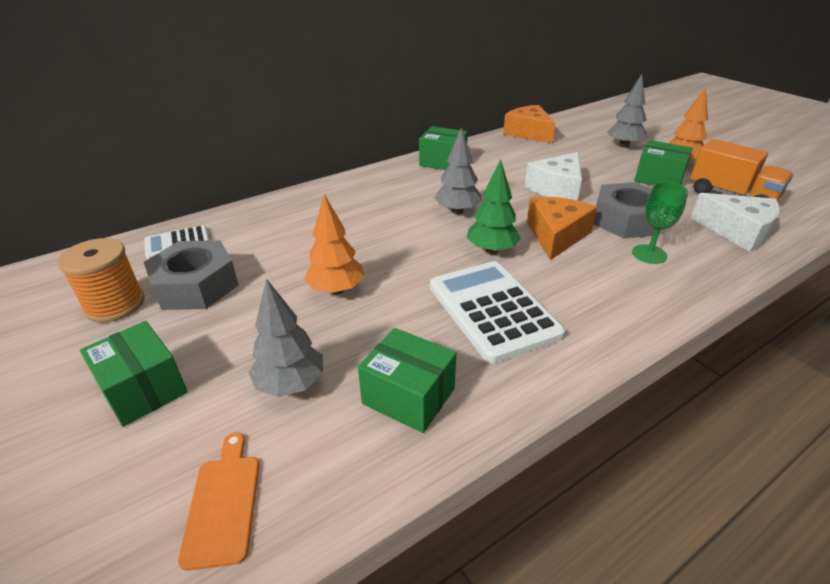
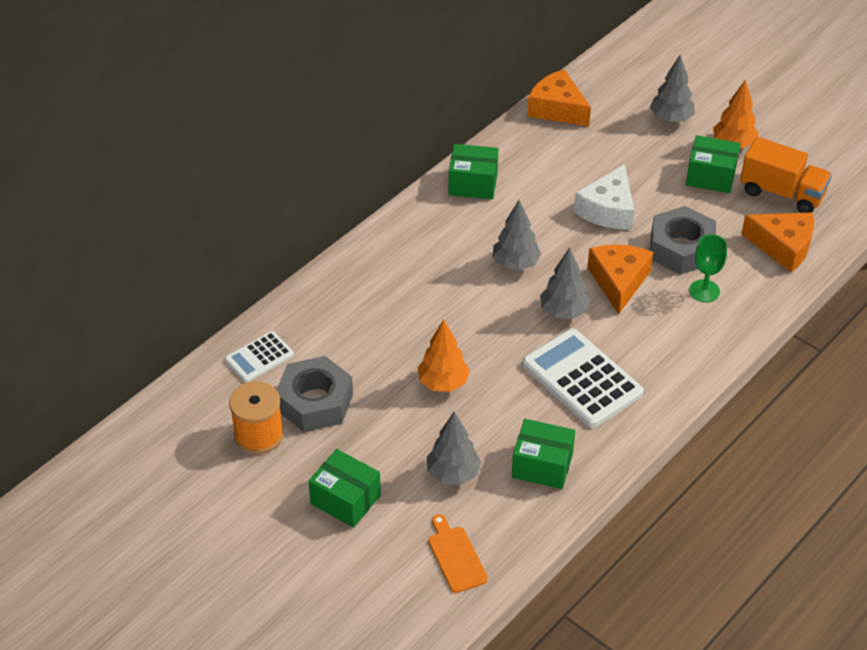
camera: 15 degrees left, 10 degrees up
green tree [467,160,521,254] -> grey tree [540,247,590,319]
white cheese [691,193,780,252] -> orange cheese [741,212,814,272]

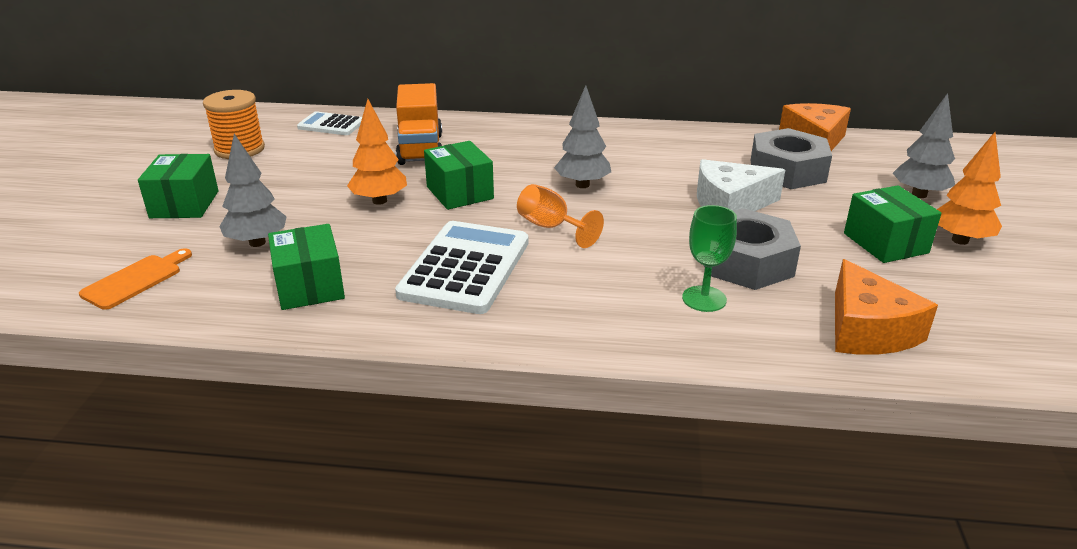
camera: 55 degrees right, 15 degrees down
grey nut [277,356,353,432] -> grey nut moved to [751,128,832,189]
green box [449,144,498,199] -> green box moved to [424,141,494,210]
grey tree [540,247,590,319] -> orange goblet [517,184,604,248]
orange cheese [587,245,653,314] -> none
orange truck [740,137,832,213] -> orange truck moved to [396,83,442,165]

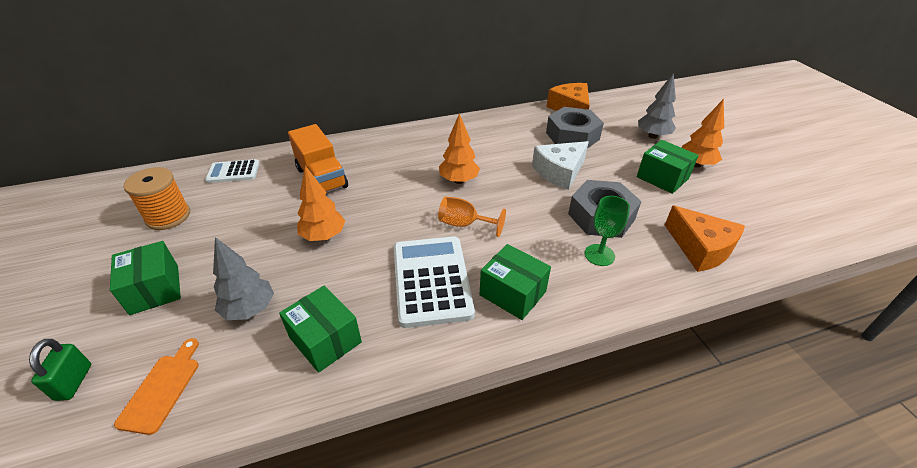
camera: 25 degrees left, 10 degrees up
green box [424,141,494,210] -> green box moved to [480,244,551,320]
grey tree [554,85,611,188] -> orange tree [439,113,480,184]
none -> green padlock [29,339,91,401]

